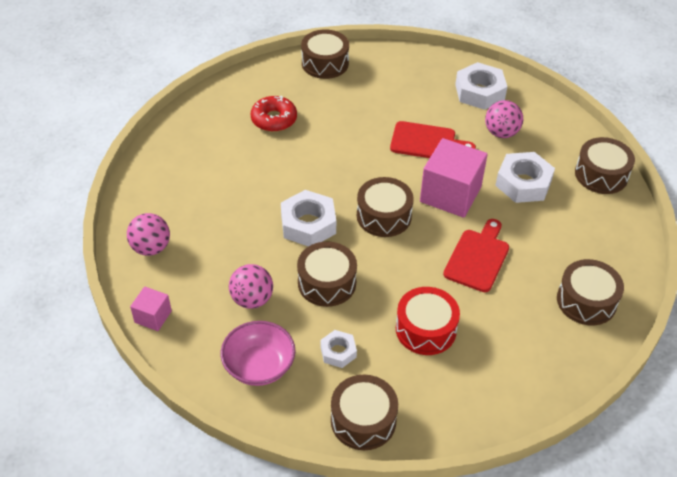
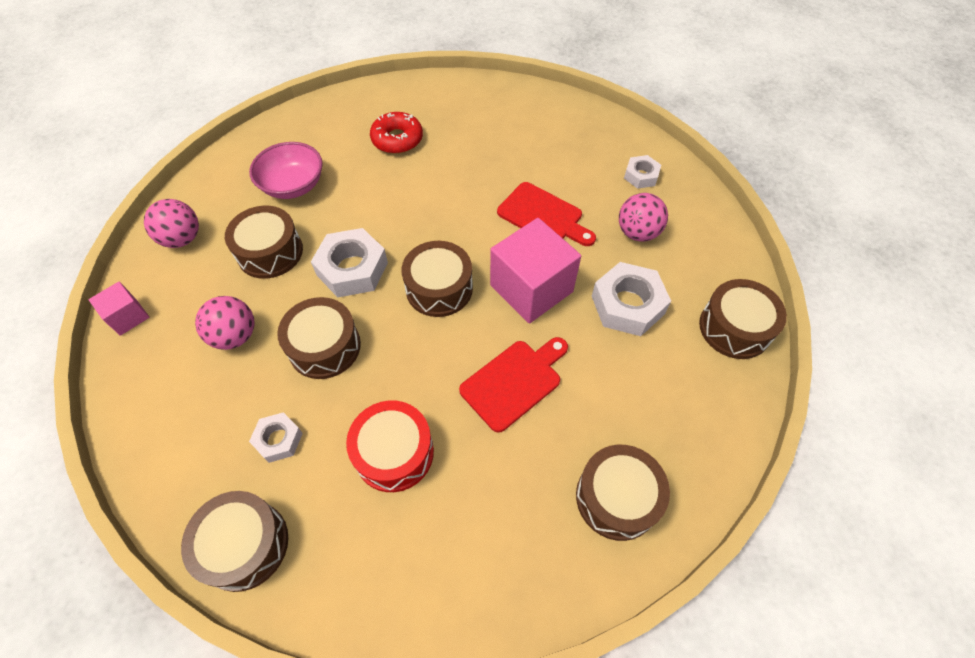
camera: 25 degrees right, 10 degrees up
pink bowl [221,321,295,386] -> pink bowl moved to [249,142,323,199]
brown drum [301,30,349,79] -> brown drum moved to [225,206,303,279]
white nut [455,62,507,110] -> white nut [624,155,661,189], size x0.57

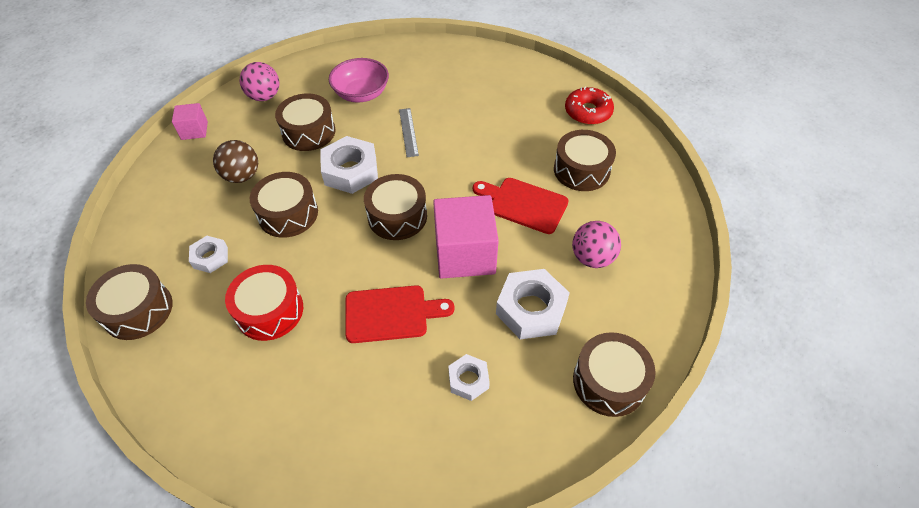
camera: 35 degrees right, 5 degrees down
pink ball [195,296,255,350] -> brown ball [213,140,258,183]
red donut [370,112,423,154] -> red donut moved to [565,87,614,125]
red cutting board [497,182,596,246] -> red cutting board turned 135 degrees clockwise [473,178,569,234]
brown drum [576,445,670,541] -> brown drum moved to [554,130,616,191]
white nut [624,155,661,189] -> white nut moved to [448,354,490,401]
none -> grey ruler [399,108,419,157]

